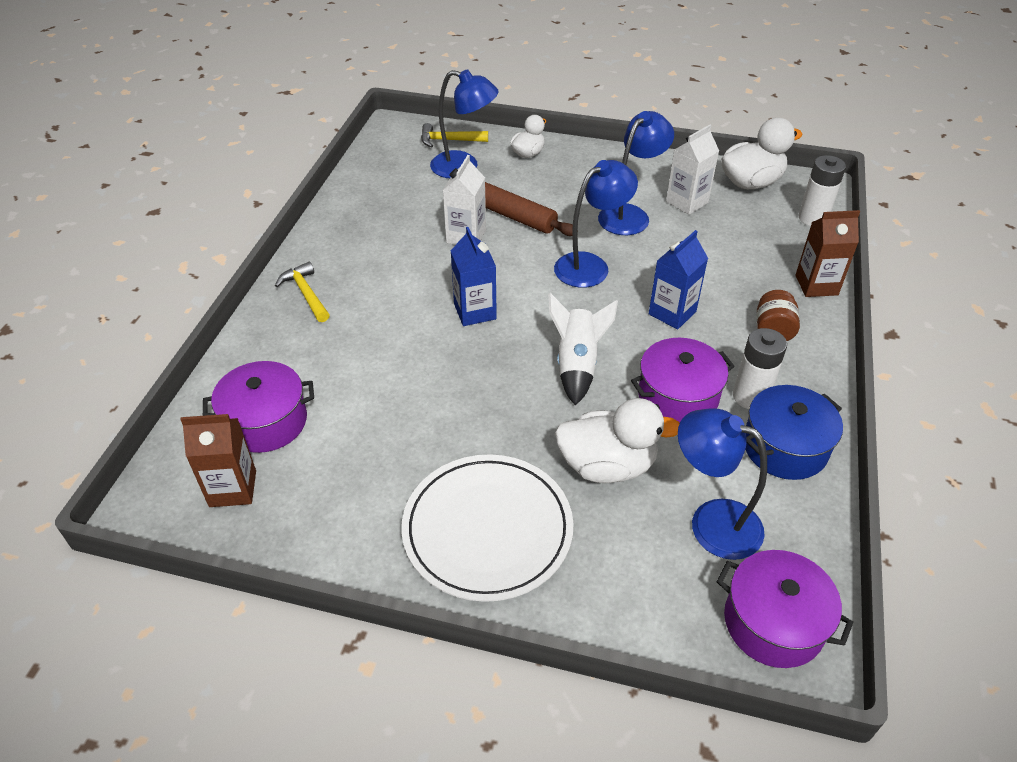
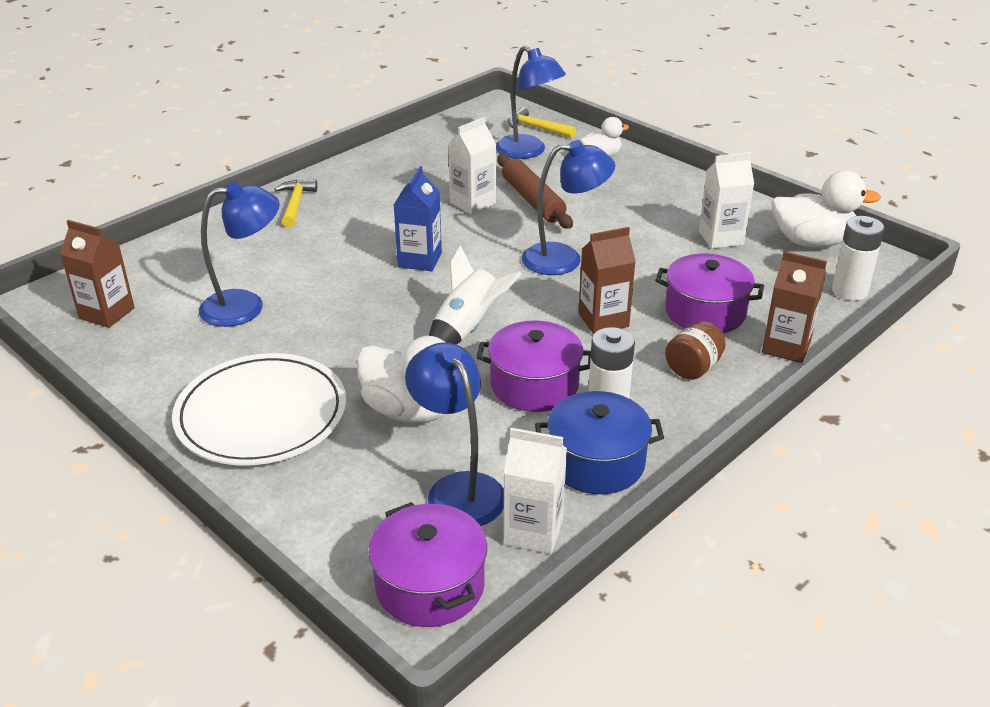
camera: 30 degrees right, 10 degrees down
purple pot [203,361,314,453] -> purple pot moved to [655,254,764,333]
blue lamp [598,111,674,235] -> blue lamp moved to [199,182,280,327]
blue carton [649,230,708,329] -> brown carton [578,227,636,334]
none -> white carton [503,428,567,554]

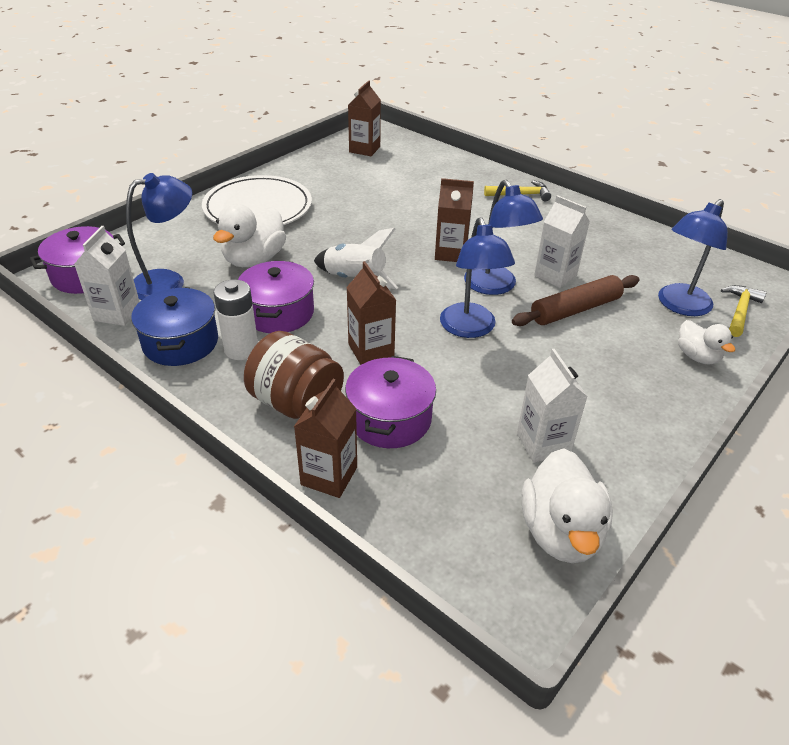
camera: 85 degrees right, 5 degrees up
blue lamp [199,182,280,327] -> blue lamp moved to [464,180,543,295]
blue carton [394,166,442,271] -> brown carton [435,178,474,262]
brown jar [665,321,726,380] -> brown jar [244,331,344,419], size x1.66
white battery [832,216,885,301] -> none

